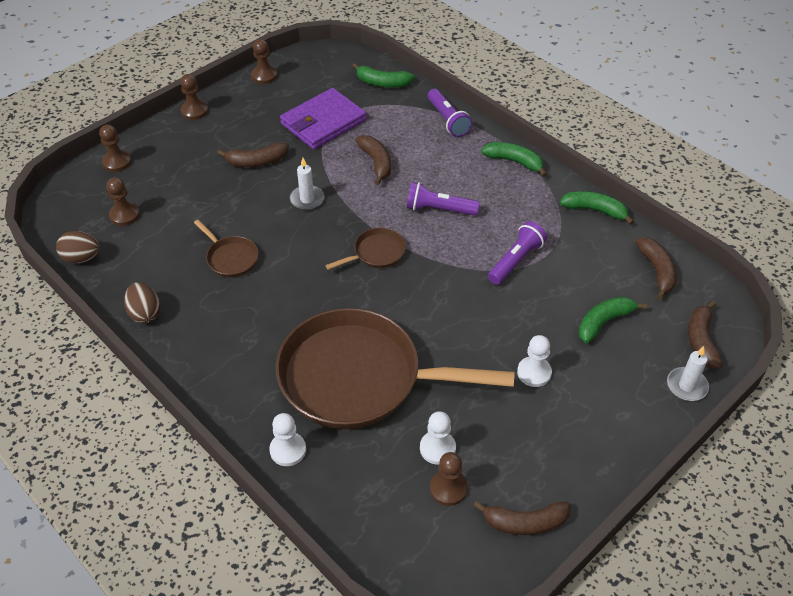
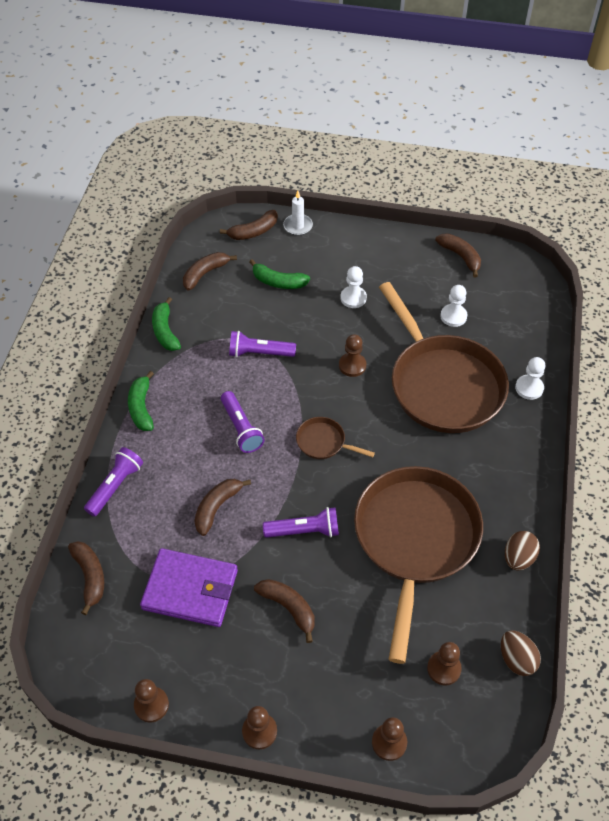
camera: 125 degrees left, 5 degrees up
brown pan [194,220,258,277] -> brown pan [354,466,483,664], size x2.44
white candle [289,158,325,210] -> purple flashlight [263,507,339,538]
green banana [352,63,415,87] -> brown banana [68,541,104,615]
brown pawn [430,452,468,506] -> brown pawn moved to [339,334,366,377]

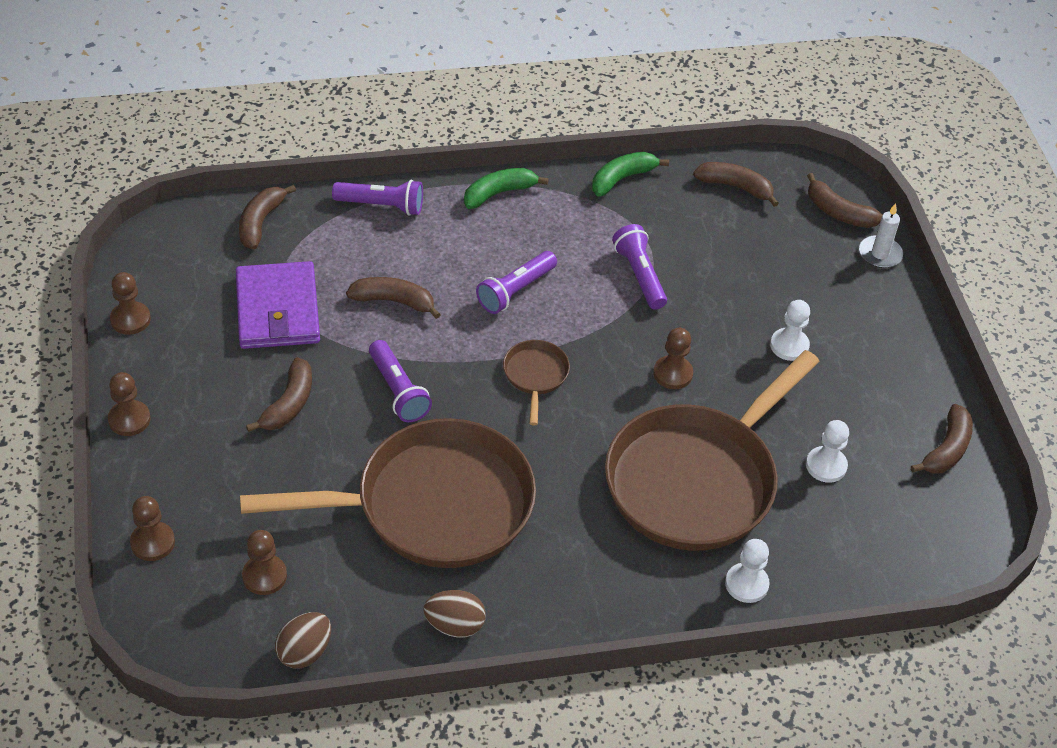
camera: 65 degrees right, 5 degrees down
brown banana [68,541,104,615] -> brown banana turned 150 degrees clockwise [239,185,296,249]
green banana [249,259,310,289] -> none

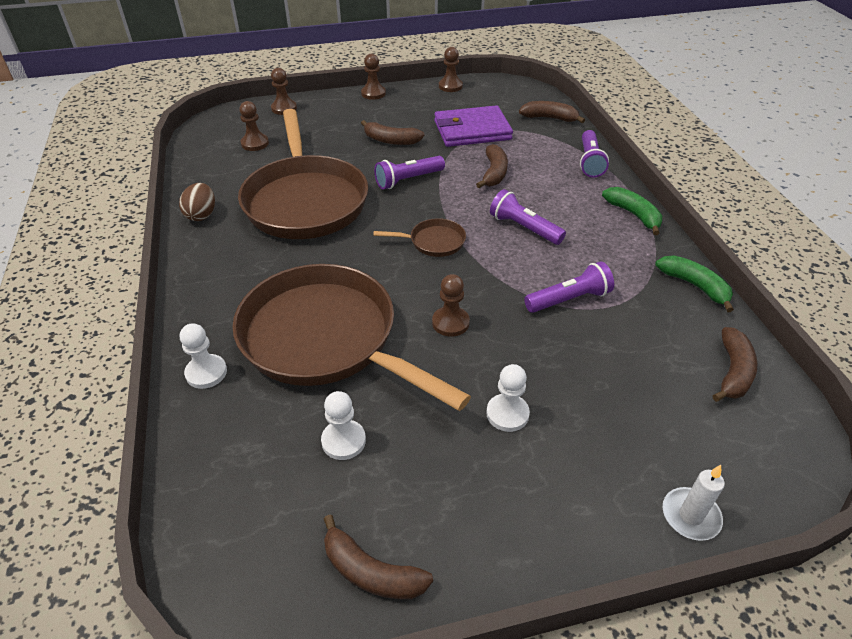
camera: 90 degrees right, 5 degrees down
brown egg [275,612,331,668] -> none
brown banana [807,173,883,228] -> none

